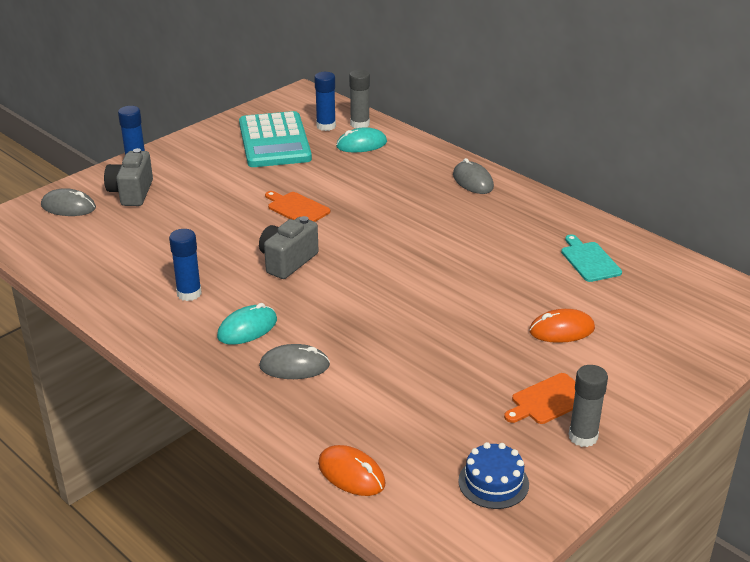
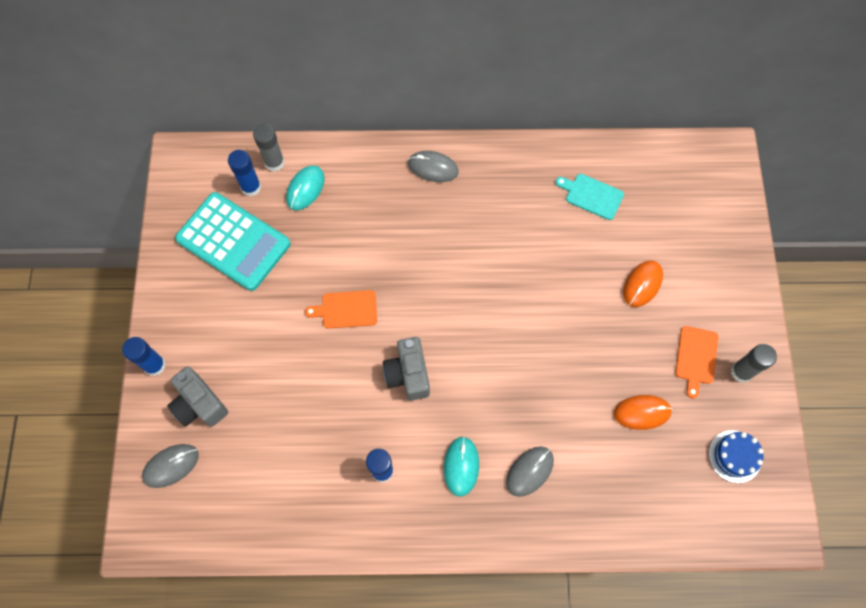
camera: 45 degrees left, 35 degrees up
orange mouse [318,445,385,496] -> orange mouse moved to [614,395,672,430]

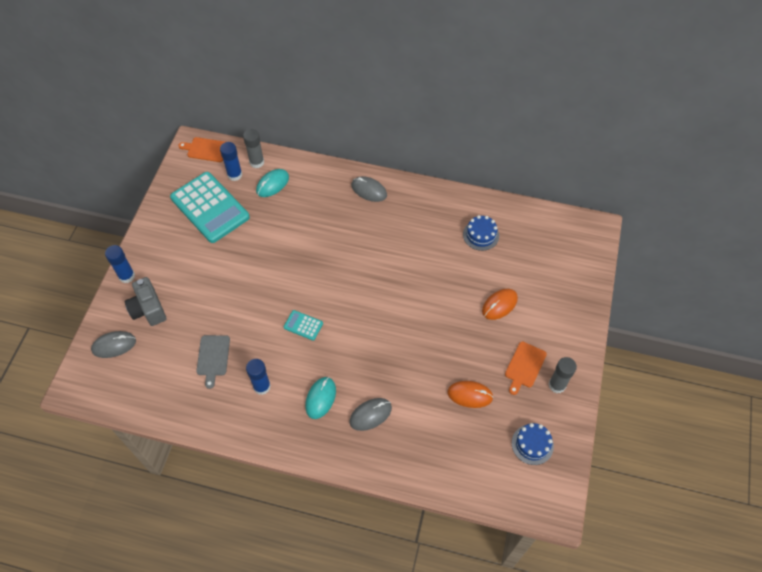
camera: 15 degrees right, 10 degrees down
orange cutting board [305,290,377,328] -> orange cutting board moved to [178,137,225,162]
grey camera [383,337,430,401] -> turquoise calculator [284,310,323,341]
turquoise cutting board [555,174,624,220] -> blue cake [463,215,499,251]
none -> grey cutting board [196,335,230,389]

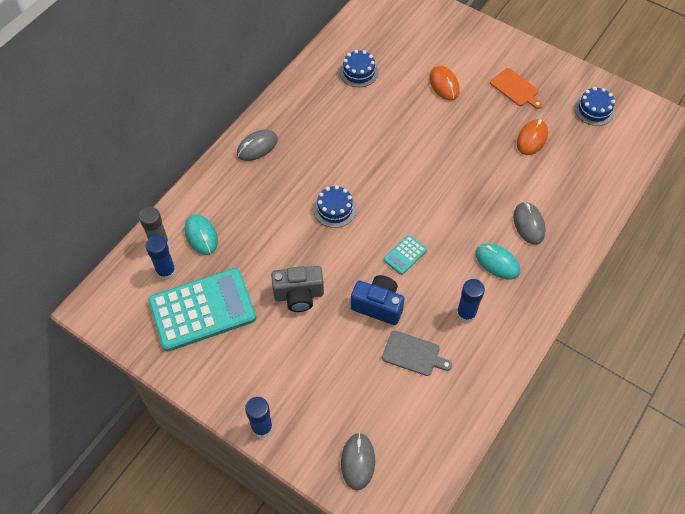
camera: 70 degrees left, 0 degrees up
grey camera [125,277,166,326] -> grey camera moved to [271,266,324,312]
orange cutting board [178,137,225,162] -> none
grey glue stick [549,357,577,393] -> none
none -> blue cake [314,185,356,228]
none -> blue camera [351,275,404,325]

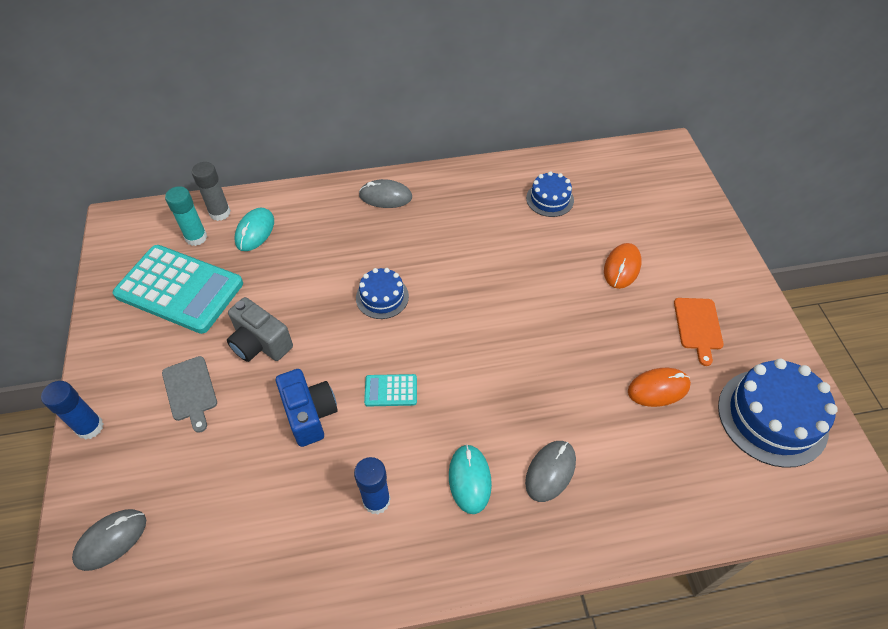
camera: 45 degrees right, 5 degrees down
blue glue stick [146,235,176,280] -> turquoise glue stick [165,186,207,246]
grey cutting board [382,331,452,376] -> grey cutting board moved to [162,356,217,433]
blue cake [574,87,615,126] -> blue cake [718,359,838,468], size x1.78

